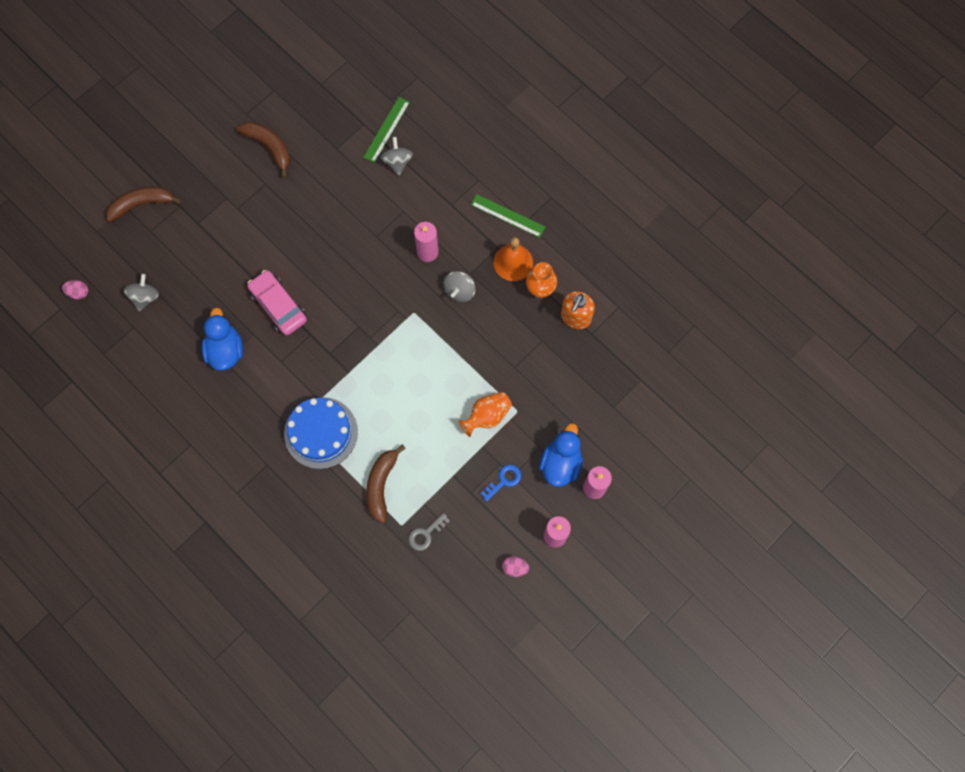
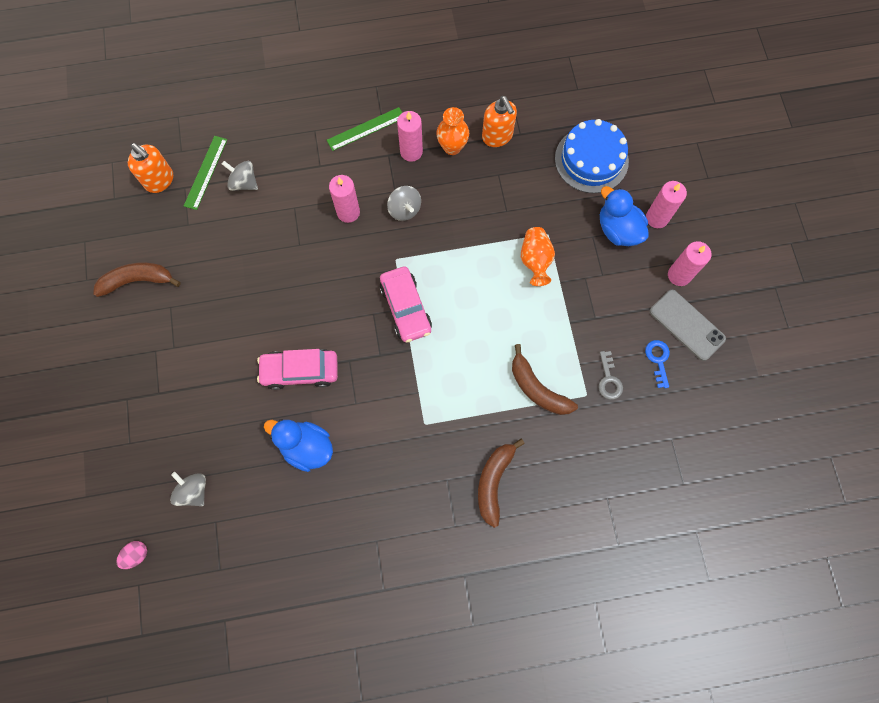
camera: 55 degrees left, 0 degrees up
brown banana [106,186,182,222] -> brown banana moved to [478,439,525,528]
blue cake [284,397,358,469] -> blue cake moved to [555,119,629,193]
green ruler [363,97,410,163] -> green ruler turned 45 degrees clockwise [184,136,227,210]
blue key [480,464,521,501] -> blue key moved to [645,340,670,388]
orange bell [494,237,533,281] -> pink candle [397,111,423,162]
pink egg [502,556,529,577] -> grey phone [650,290,726,361]
none -> orange soap dispenser [128,143,173,193]
none -> pink car [380,266,432,342]

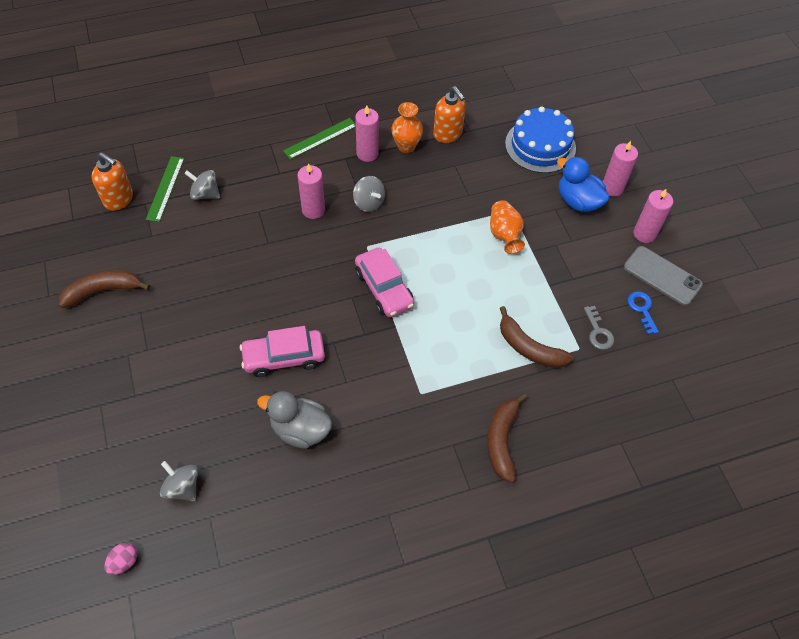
camera: 10 degrees left, 15 degrees down
blue duck [264,419,333,472] -> grey duck [257,391,332,449]

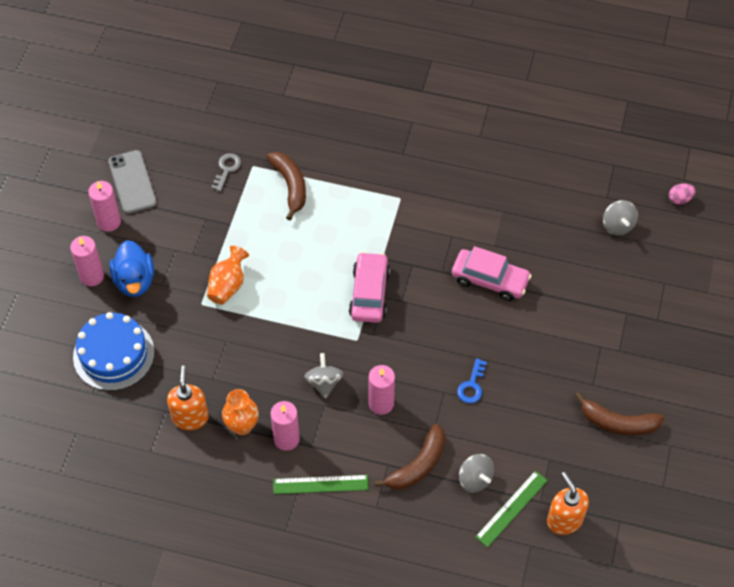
camera: 145 degrees left, 0 degrees up
grey duck [257,391,332,449] -> none
brown banana [488,393,527,483] -> brown banana moved to [374,424,445,489]
blue key [628,291,659,334] -> blue key moved to [457,358,487,403]

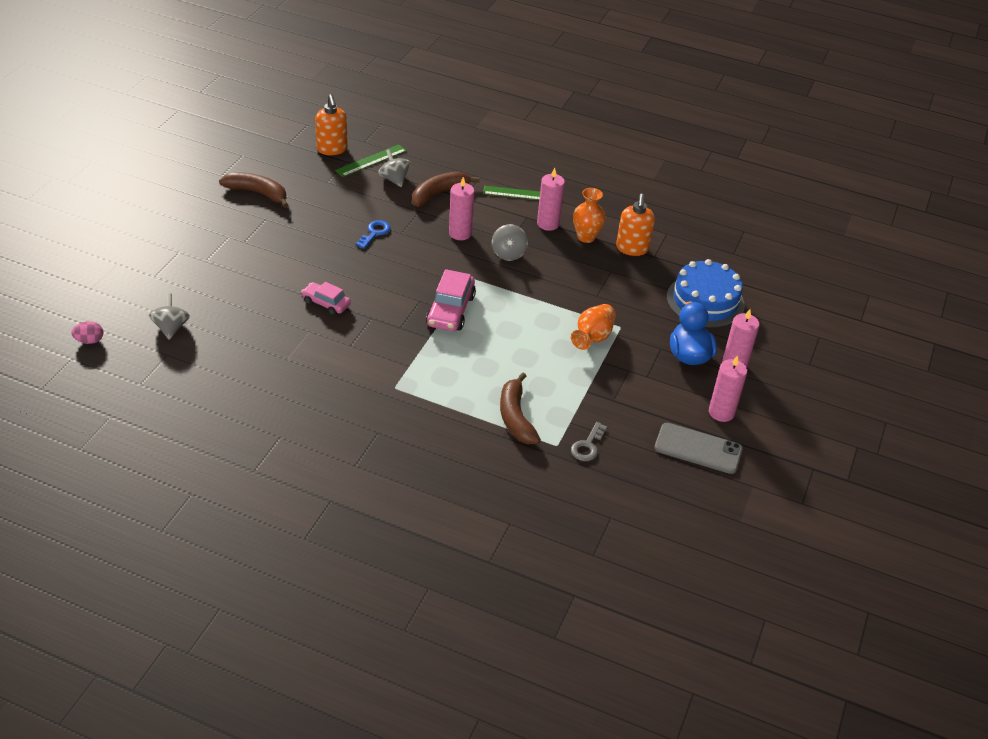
camera: 175 degrees left, 15 degrees down
grey phone [108,150,157,214] -> grey phone turned 60 degrees counterclockwise [655,423,743,474]
pink car [452,246,532,301] -> pink car [301,282,351,315], size x0.63

